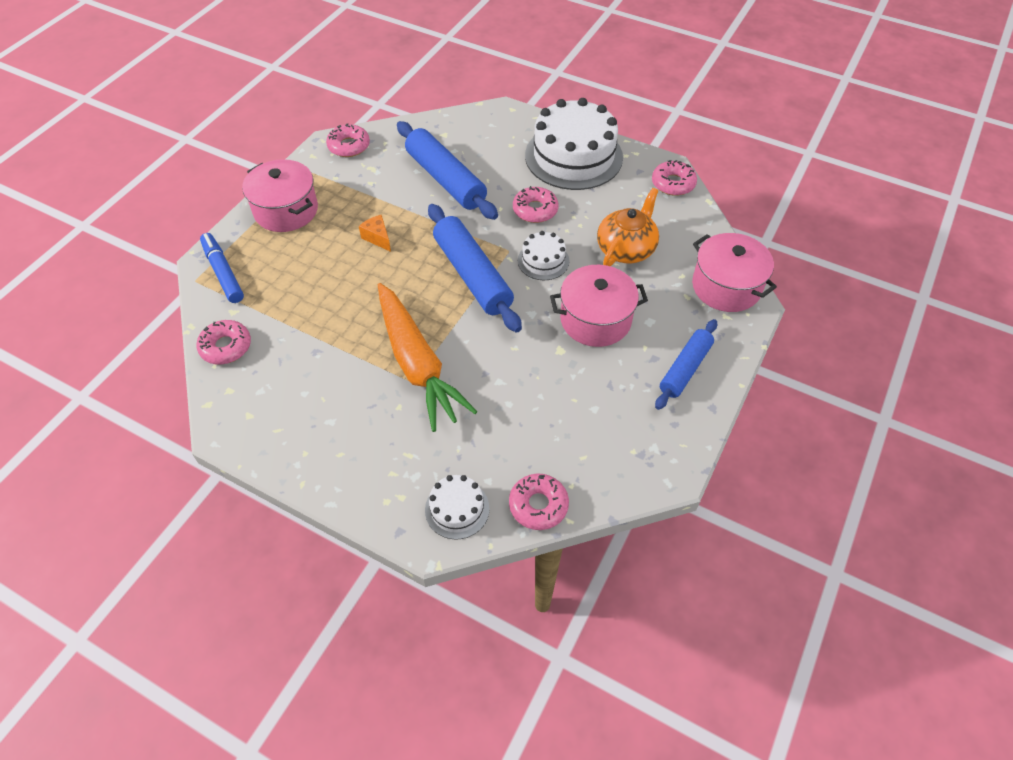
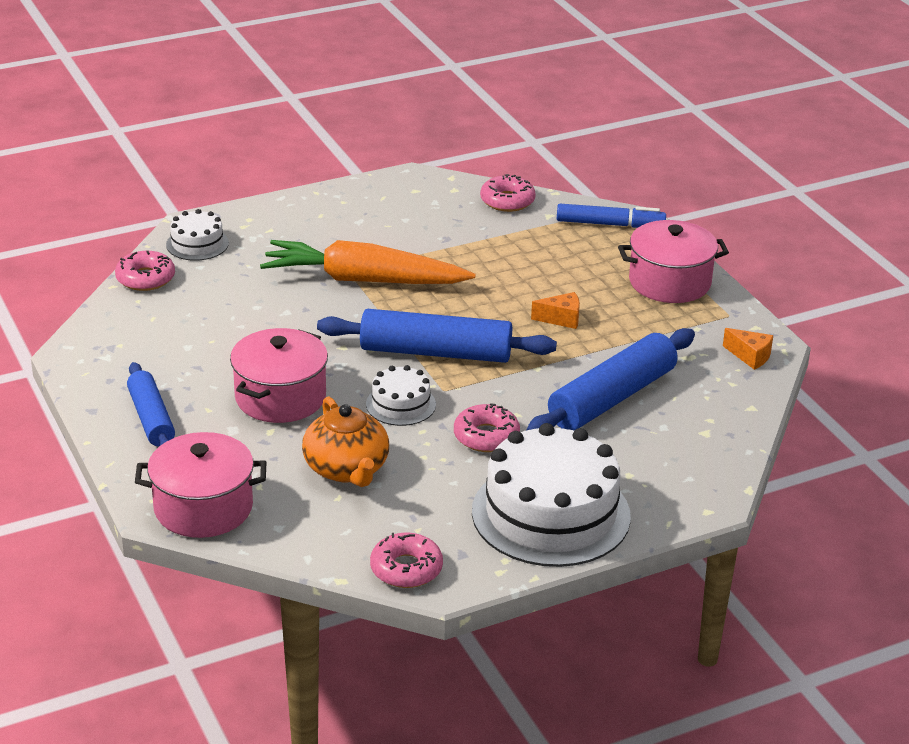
camera: 125 degrees right, 20 degrees down
pink donut [326,123,370,157] -> orange cheese [723,328,773,370]
blue rolling pin [397,121,498,220] -> blue rolling pin turned 45 degrees counterclockwise [527,328,695,431]

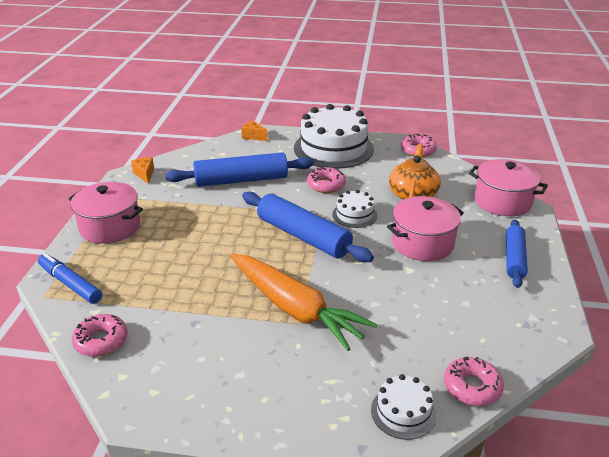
camera: 145 degrees left, 0 degrees up
orange cheese [531,292,580,329] -> orange cheese moved to [241,120,268,141]

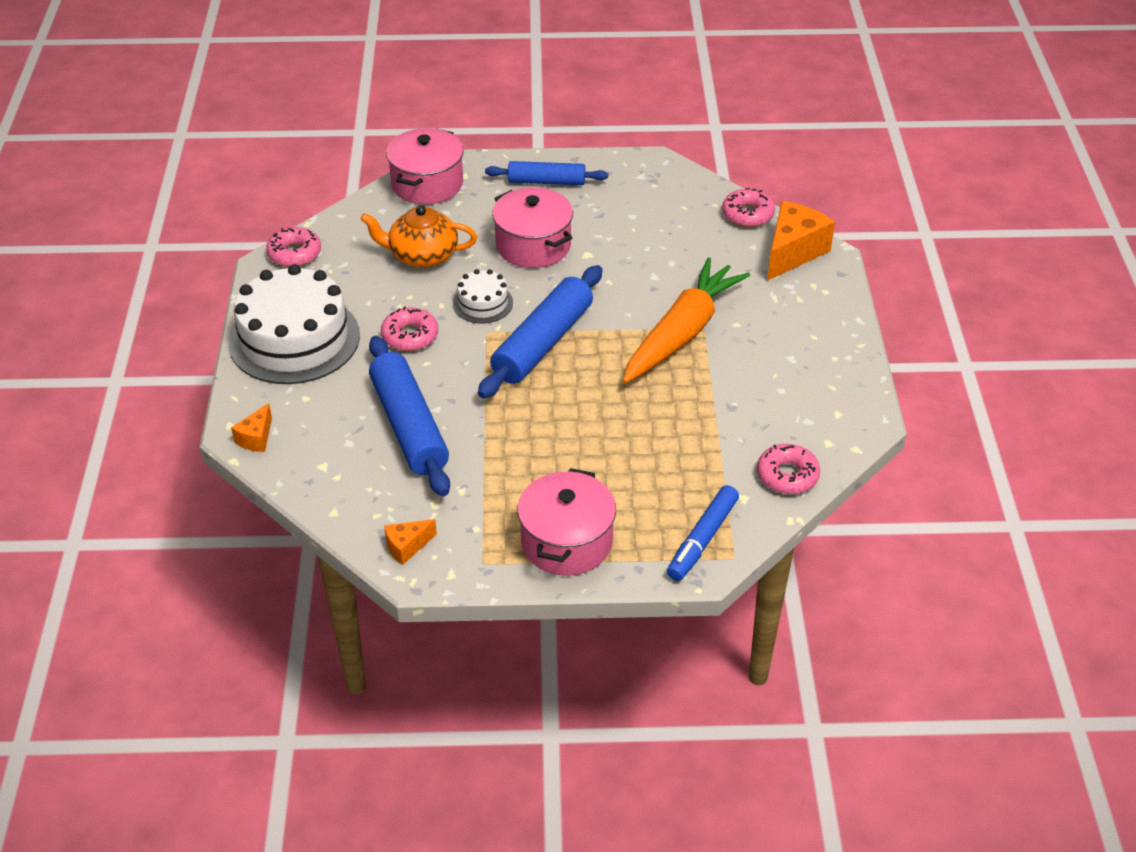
camera: 100 degrees left, 10 degrees up
white cake [371,374,437,440] -> orange cheese [767,201,835,281]

